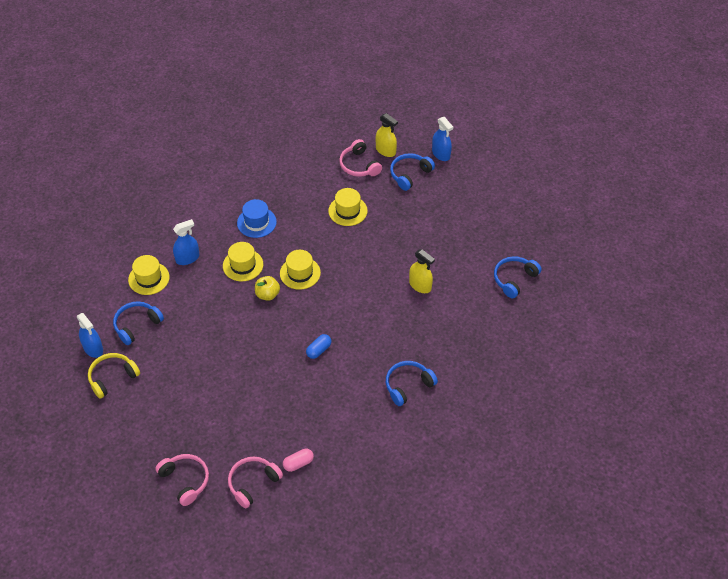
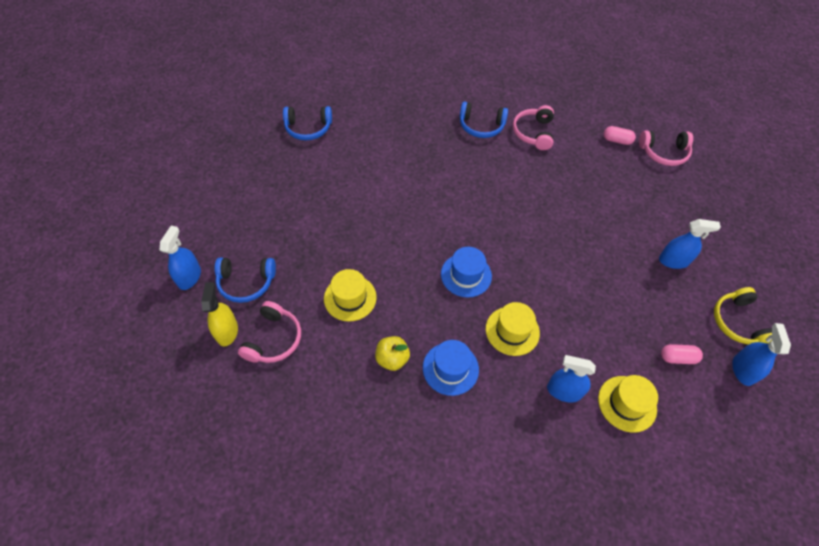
camera: 135 degrees left, 5 degrees up
yellow headphones [88,353,140,399] -> yellow headphones turned 75 degrees clockwise [714,287,772,344]
blue headphones [113,301,164,345] -> pink capsule [661,344,703,364]
pink headphones [155,454,209,506] -> pink headphones moved to [513,105,554,150]
yellow apple [255,276,280,301] -> yellow apple moved to [375,336,410,371]
yellow hat [280,250,321,290] -> blue hat [441,247,492,298]
blue capsule [306,334,331,359] -> none
yellow spray bottle [409,249,435,293] -> none
none -> blue spray bottle [659,219,721,269]

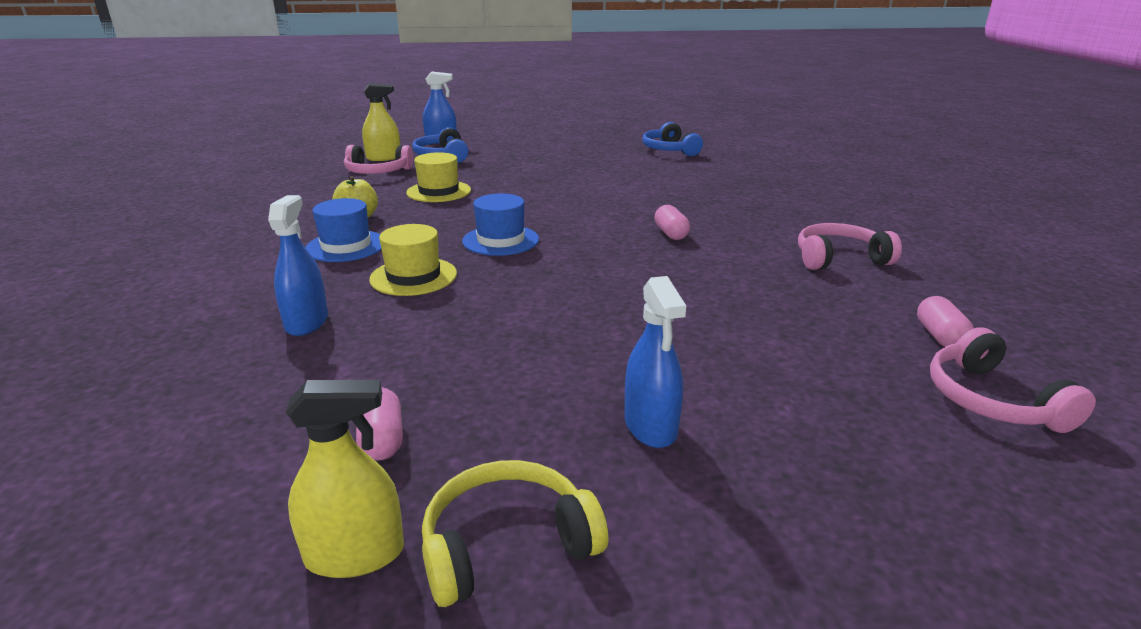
camera: 75 degrees right, 30 degrees down
blue headphones [460,102,508,138] -> none
yellow hat [598,375,658,433] -> none
blue spray bottle [732,323,791,386] -> yellow spray bottle [286,380,404,578]
none -> pink capsule [654,205,690,240]

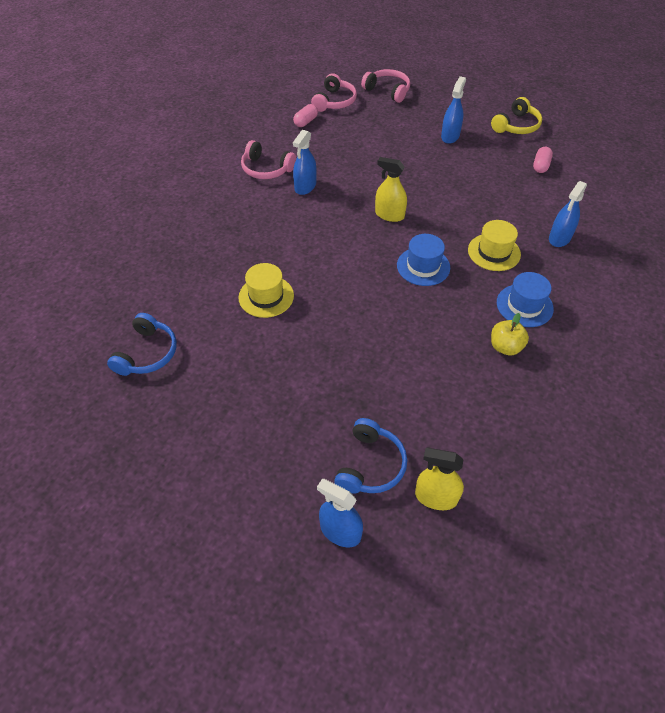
camera: 145 degrees left, 25 degrees up
yellow spray bottle [286,380,404,578] -> yellow spray bottle moved to [375,157,407,222]
pink headphones [344,145,413,174] -> pink headphones moved to [361,69,410,103]
yellow hat [406,152,471,202] -> yellow hat moved to [238,263,294,318]
yellow headphones [422,460,609,607] -> yellow headphones turned 60 degrees counterclockwise [491,97,542,134]
pink capsule [654,205,690,240] -> none
none -> blue spray bottle [293,130,317,195]

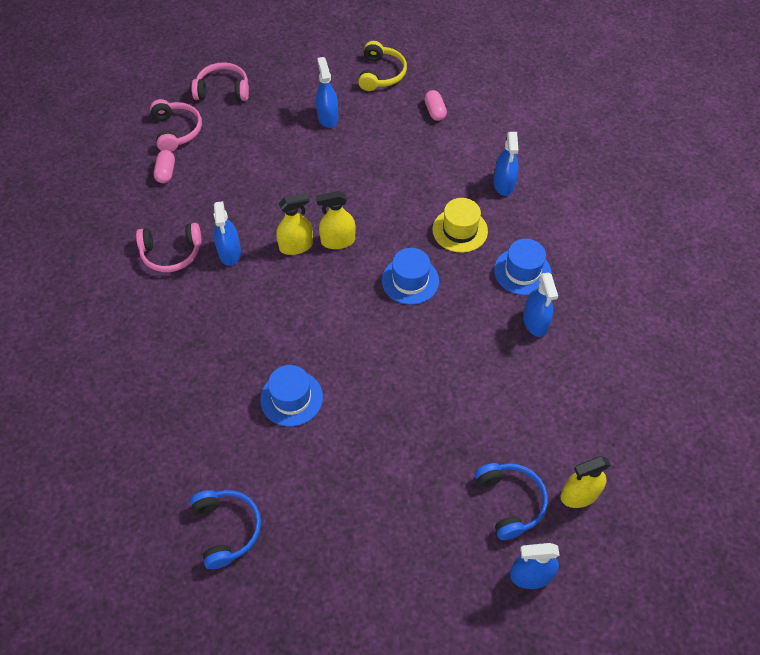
camera: 35 degrees left, 5 degrees up
yellow hat [238,263,294,318] -> blue hat [260,365,323,427]
yellow apple [491,313,529,355] -> blue spray bottle [523,273,558,337]
none -> yellow spray bottle [276,193,313,255]

